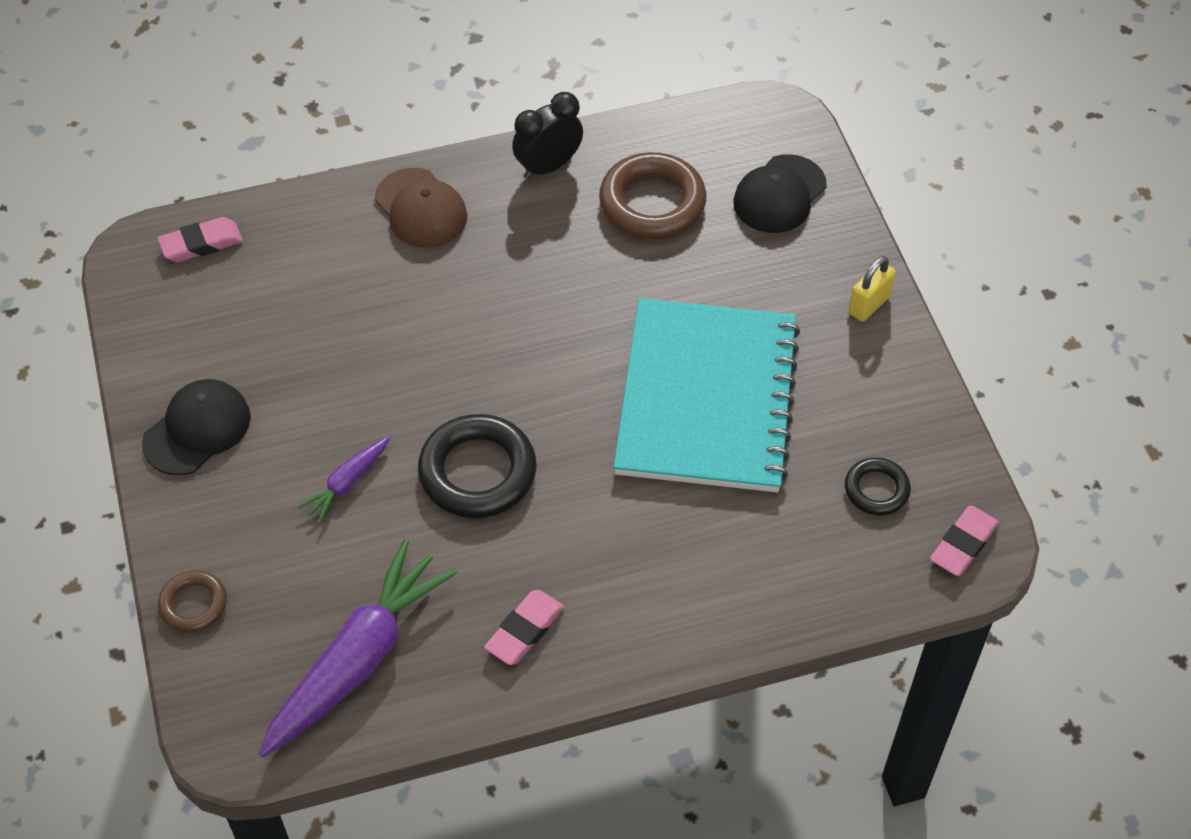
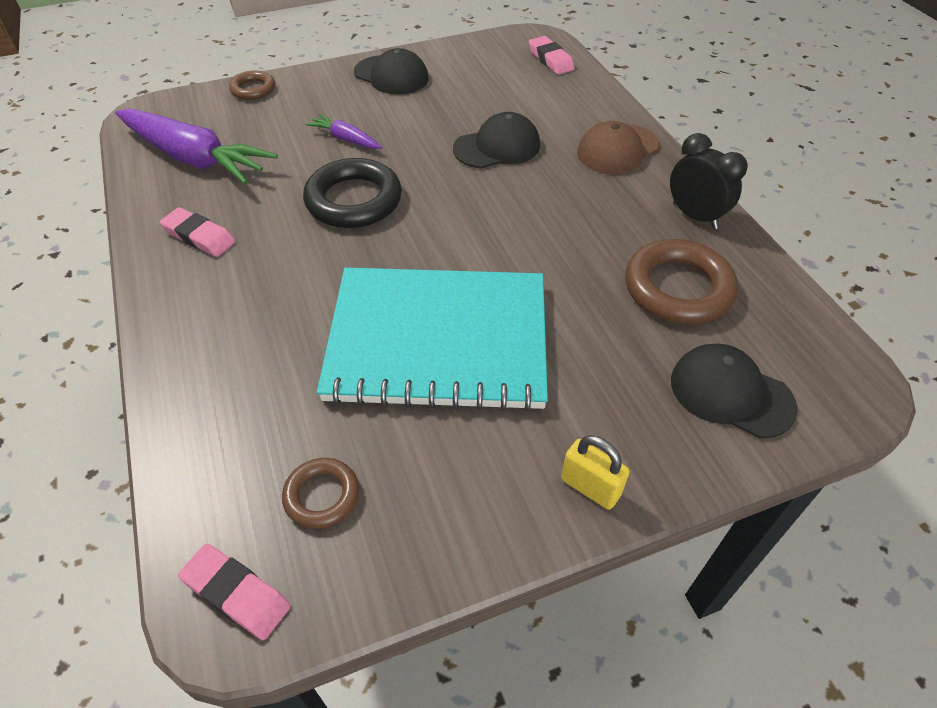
camera: 85 degrees right, 5 degrees down
black ring [845,457,911,515] -> brown ring [282,458,359,529]
none -> black cap [453,112,540,169]

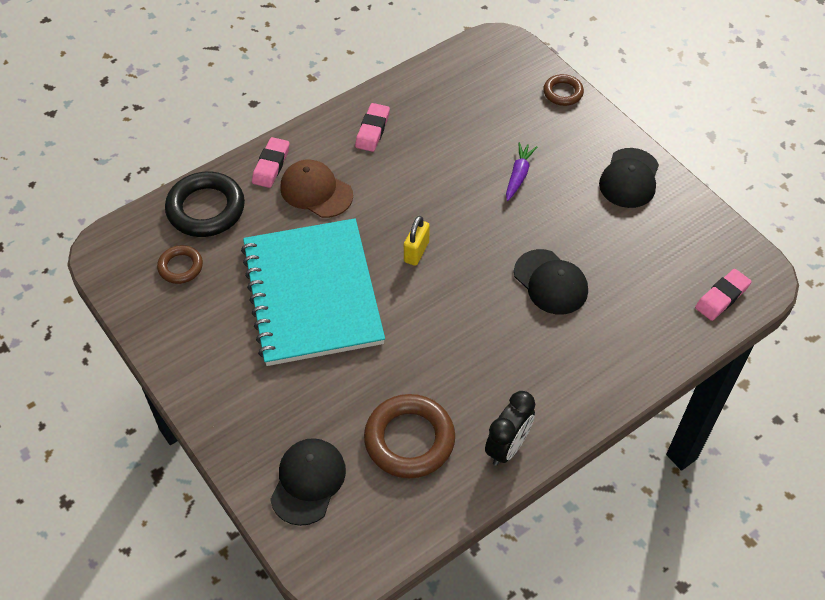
camera: 75 degrees right, 5 degrees up
purple carrot [115,109,278,184] -> none
pink eraser [178,544,290,640] -> pink eraser moved to [252,137,289,188]
black ring [303,158,402,228] -> black ring moved to [165,172,245,237]
yellow padlock [561,435,630,510] -> yellow padlock moved to [404,216,430,266]
brown cap [577,121,660,174] -> brown cap moved to [280,159,353,218]

